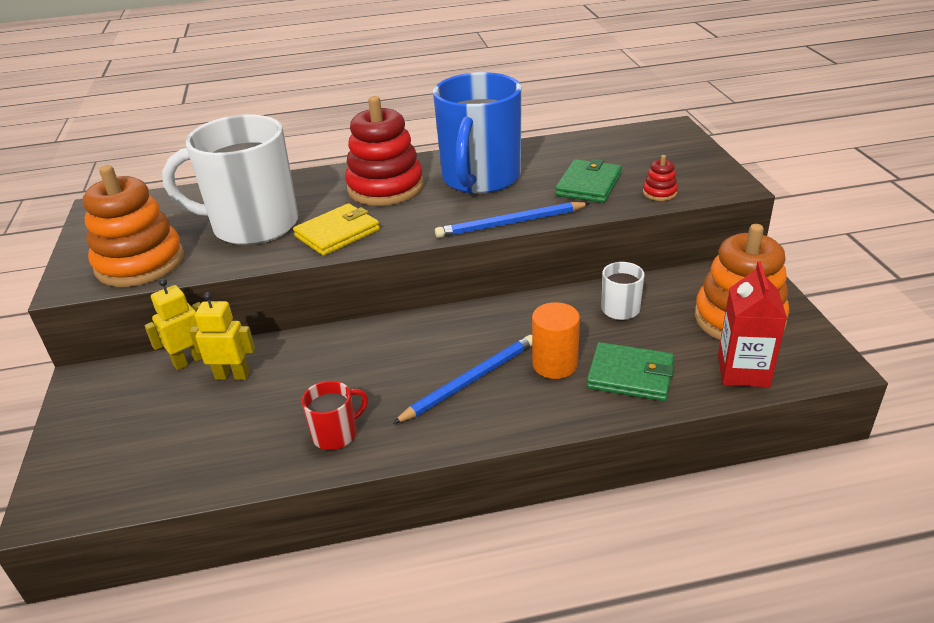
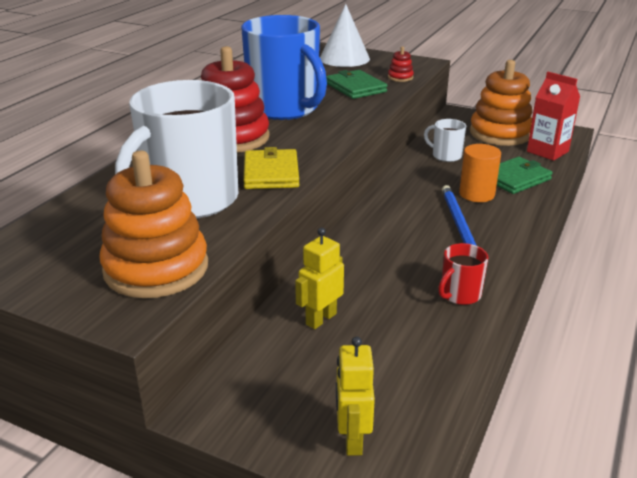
camera: 55 degrees left, 5 degrees down
yellow robot [144,279,202,370] -> yellow robot moved to [336,337,375,456]
red mug [302,381,368,450] -> red mug turned 135 degrees counterclockwise [438,243,488,305]
blue pencil [435,202,590,238] -> none
none -> white cone [320,4,370,67]

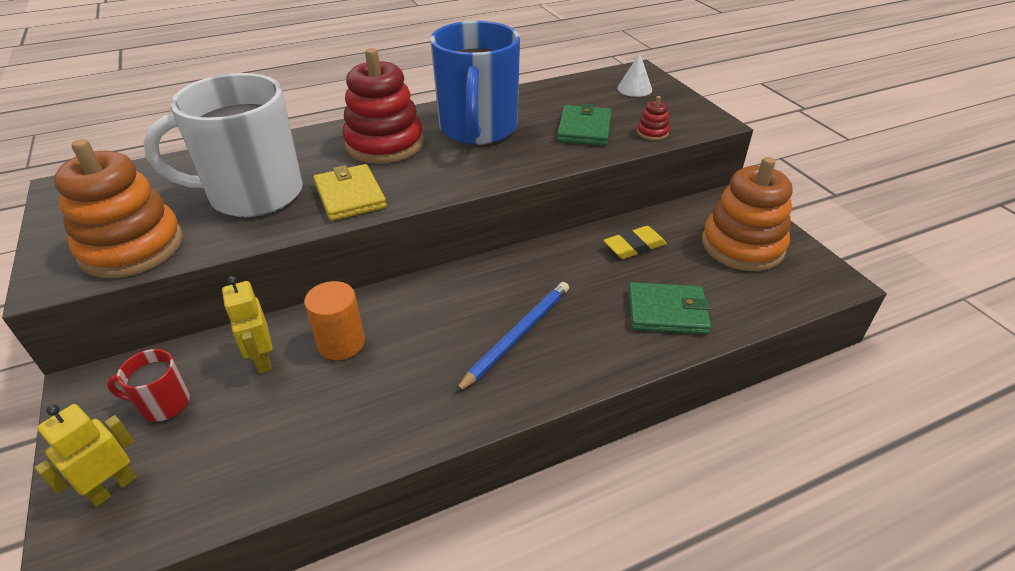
camera: 40 degrees right, 10 degrees up
yellow wallet [243,147,299,189] -> yellow wallet turned 60 degrees counterclockwise [313,164,387,221]
yellow robot [295,227,344,329] -> yellow robot turned 105 degrees counterclockwise [222,276,272,374]
white cone [320,4,370,67] -> white cone [617,53,652,97], size x0.58
white mug [424,119,466,162] -> yellow eraser [603,226,667,259]
red mug [438,243,488,305] -> red mug moved to [107,349,190,421]
orange cylinder [459,144,501,202] -> orange cylinder moved to [304,281,365,360]
red carton [527,72,580,161] -> none

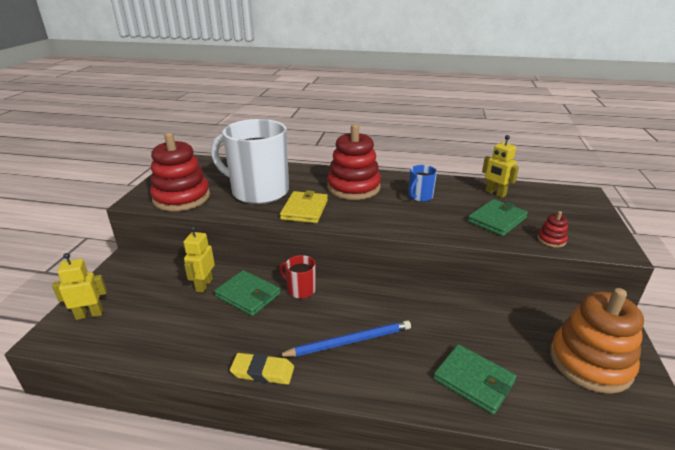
camera: 35 degrees right, 10 degrees down
orange stacking toy [54,139,183,278] -> red stacking toy [150,132,210,211]
red mug [107,349,190,421] -> red mug moved to [279,255,316,299]
orange cylinder [304,281,365,360] -> green wallet [214,270,281,316]
blue mug [430,21,520,145] -> blue mug [408,165,437,202], size x0.43
yellow eraser [603,226,667,259] -> yellow eraser moved to [230,353,294,385]
white cone [617,53,652,97] -> none
none -> yellow robot [482,135,519,198]

